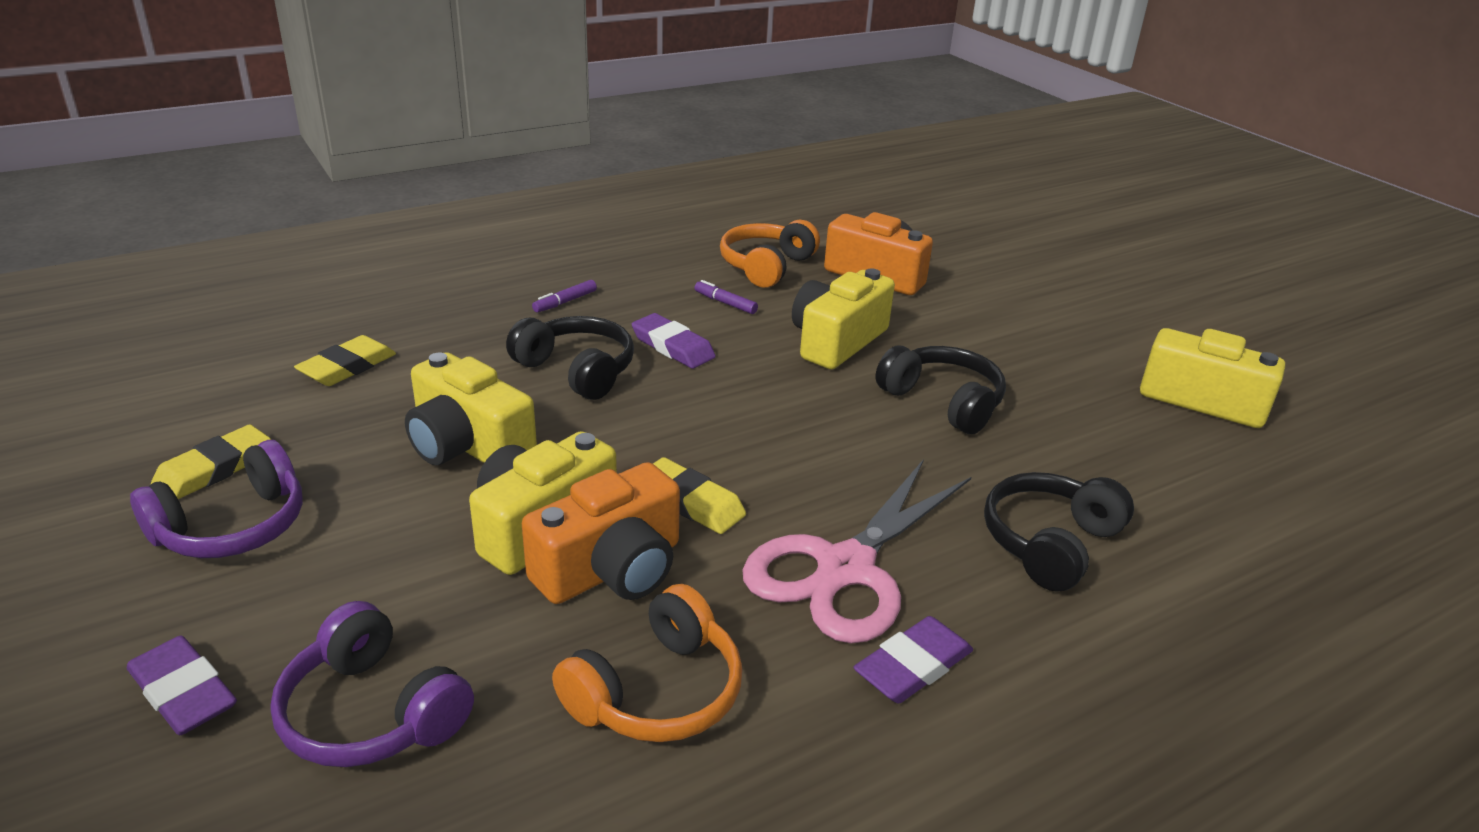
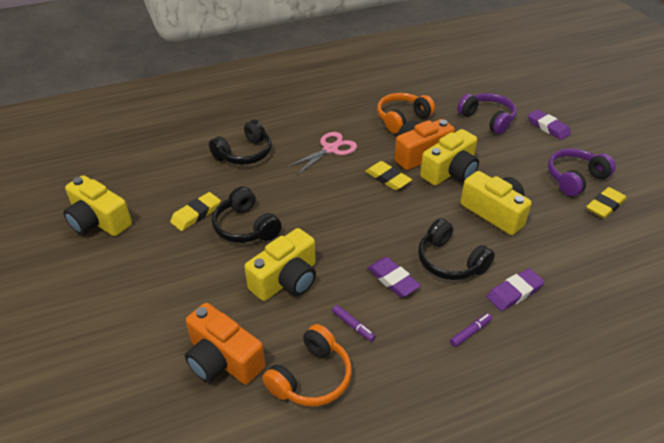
camera: 170 degrees left, 10 degrees up
yellow eraser [294,335,396,386] -> yellow eraser moved to [170,192,221,231]
pink scissors [742,459,971,643] -> pink scissors [286,132,357,175], size x0.66
purple eraser [853,616,973,704] -> purple eraser moved to [487,268,545,311]

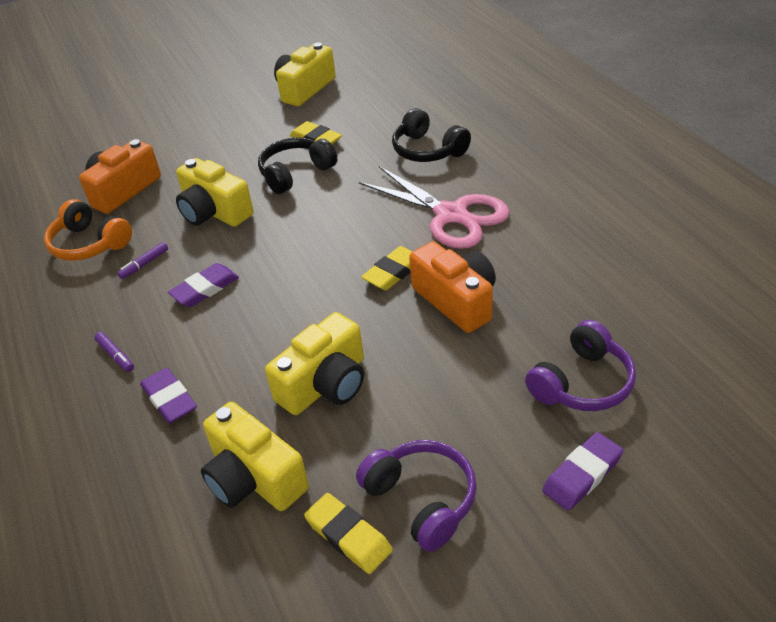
camera: 90 degrees right, 0 degrees up
pink scissors [286,132,357,175] -> pink scissors [359,166,510,249], size x1.53
orange headphones [377,93,435,133] -> none
black headphones [418,218,495,280] -> none
yellow camera [420,129,479,186] -> yellow camera moved to [201,402,309,511]

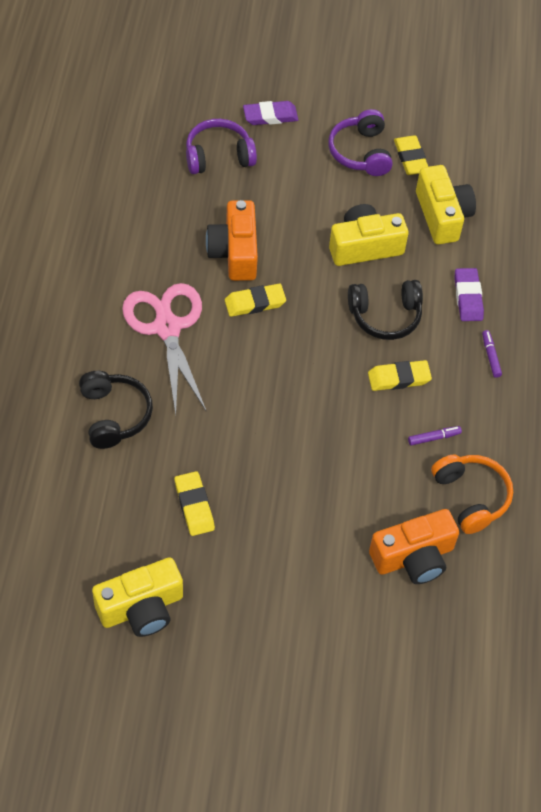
camera: 155 degrees left, 15 degrees up
purple eraser [168,263,239,307] -> yellow eraser [368,360,432,391]
yellow camera [176,158,254,227] -> none
black headphones [258,138,337,194] -> black headphones moved to [348,280,423,340]

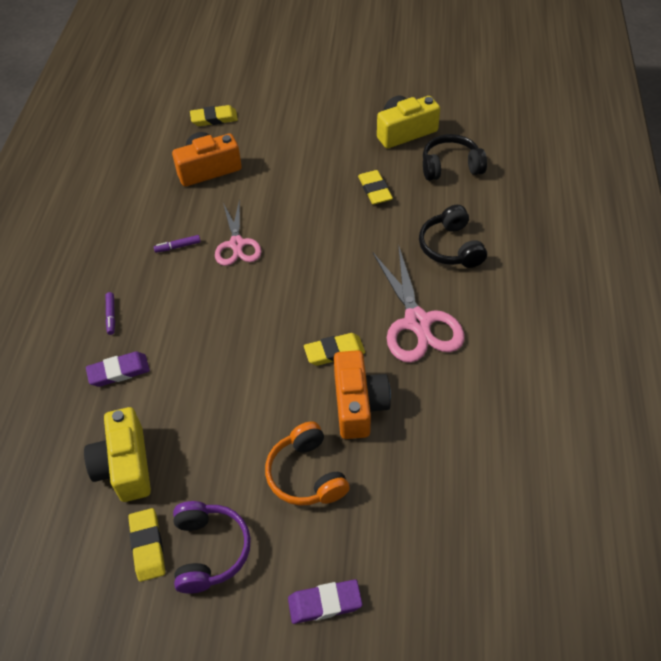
camera: 175 degrees left, 5 degrees down
purple headphones [186,119,257,174] -> none
yellow camera [329,204,408,266] -> none
black headphones [348,280,423,340] -> black headphones moved to [423,134,487,181]
yellow eraser [368,360,432,391] -> yellow eraser moved to [190,105,238,126]
orange headphones [431,454,513,534] -> orange headphones moved to [265,421,350,506]
purple eraser [454,268,484,321] -> purple eraser turned 75 degrees clockwise [86,352,150,387]
none -> pink scissors [215,199,262,266]

